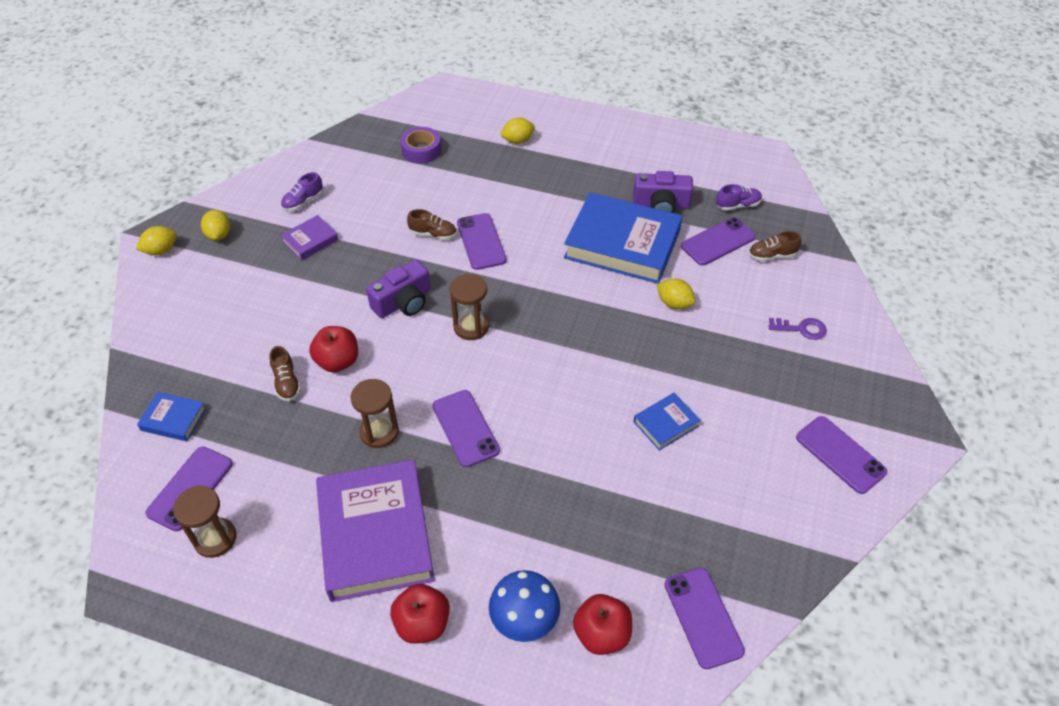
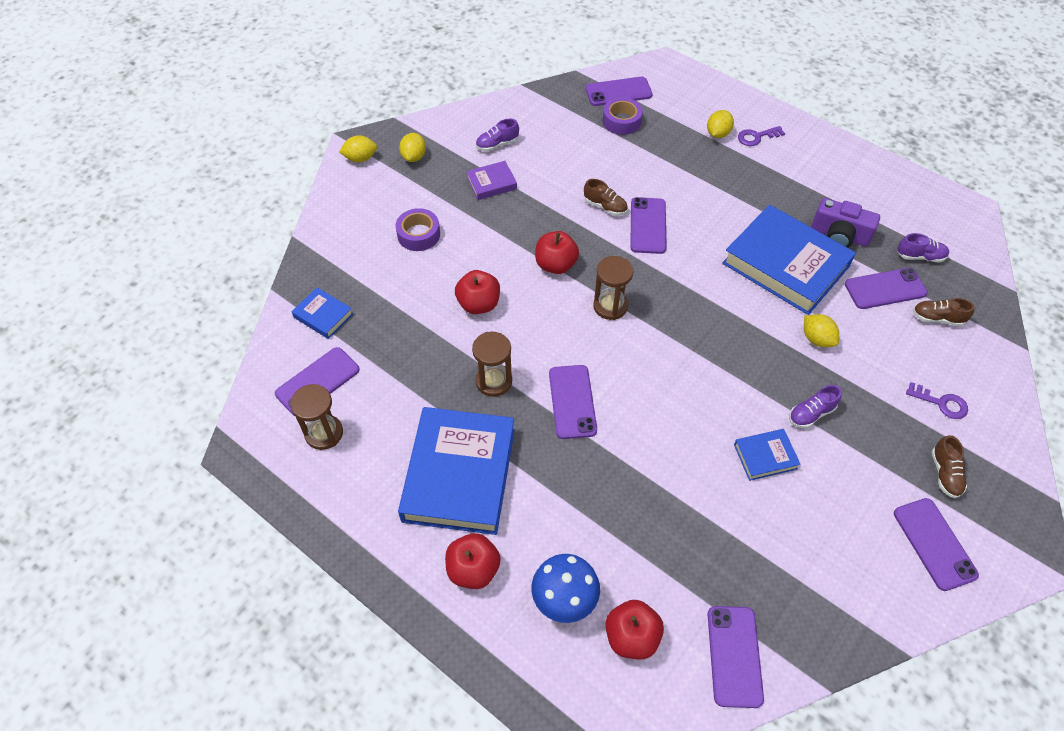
camera: 20 degrees right, 5 degrees up
brown shoe [269,346,301,401] -> brown shoe moved to [932,435,967,498]
purple book [316,460,435,602] -> blue book [398,407,515,535]
purple camera [366,260,431,318] -> red apple [535,231,579,274]
yellow lemon [500,117,535,144] -> yellow lemon turned 60 degrees counterclockwise [707,110,734,138]
none -> purple tape [395,208,440,251]
none -> purple phone [585,77,652,106]
none -> purple key [738,126,785,146]
none -> purple shoe [789,385,842,428]

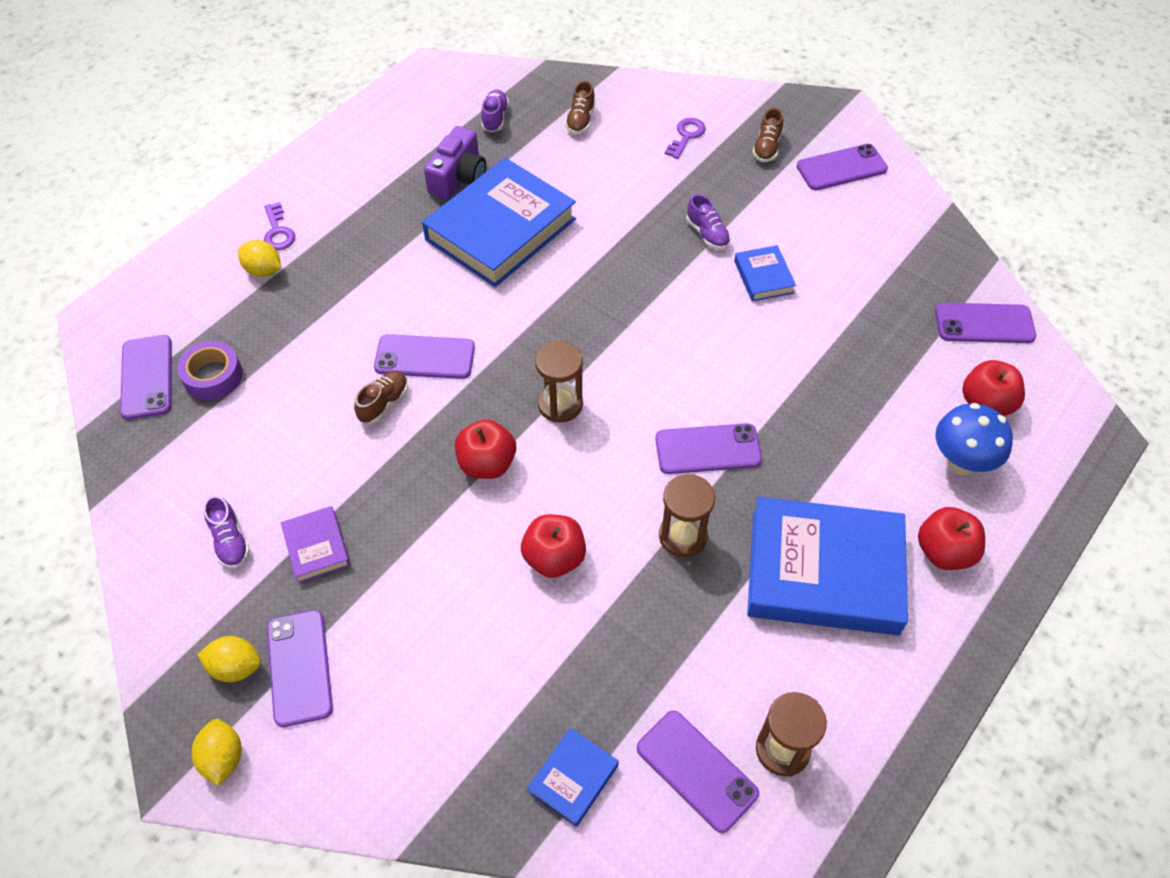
camera: 90 degrees left, 0 degrees up
purple tape [395,208,440,251] -> none
yellow lemon [804,314,839,347] -> none
purple phone [845,268,928,309] -> purple phone moved to [267,610,333,727]
brown shoe [932,435,967,498] -> brown shoe turned 105 degrees clockwise [752,108,783,162]

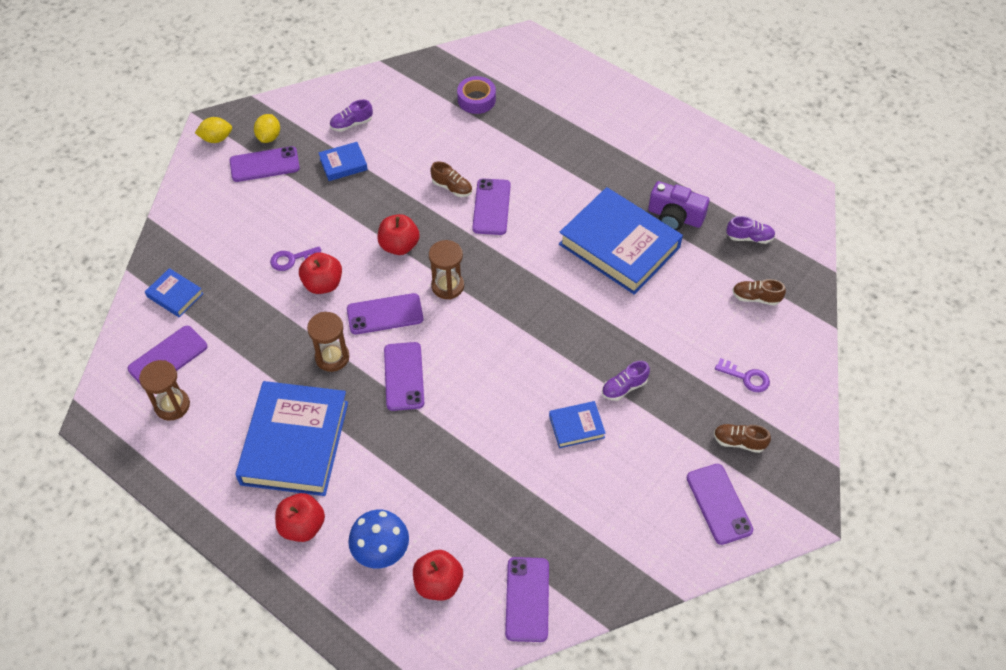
camera: 90 degrees right, 0 degrees up
purple phone [120,335,172,420] -> purple phone moved to [347,293,423,334]
yellow lemon [238,240,281,277] -> none
purple key [264,202,295,250] -> purple key moved to [270,246,321,271]
purple book [281,506,350,583] -> blue book [319,142,368,181]

